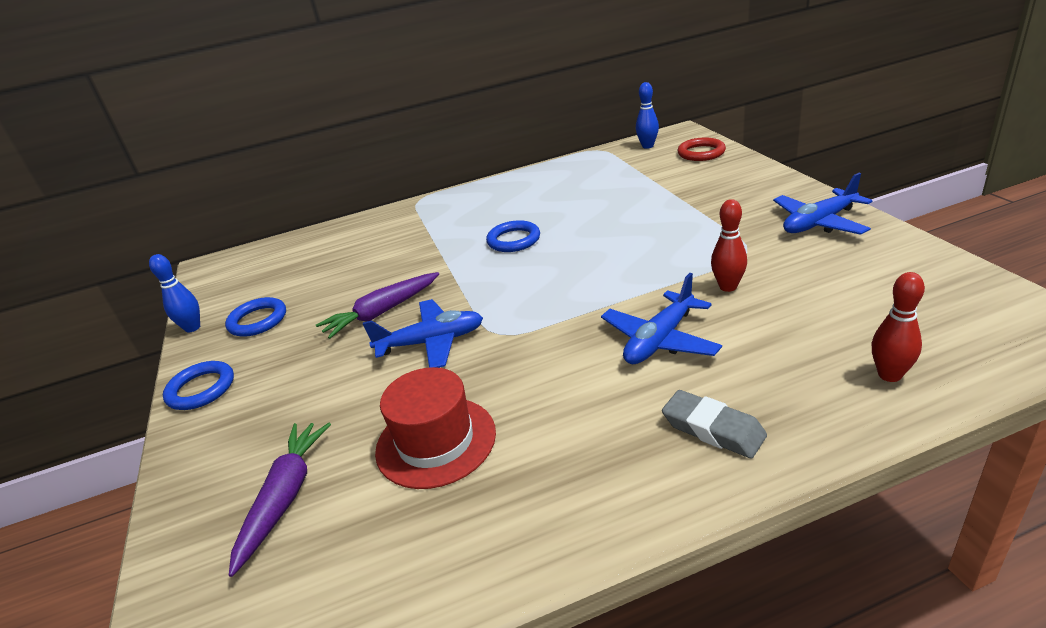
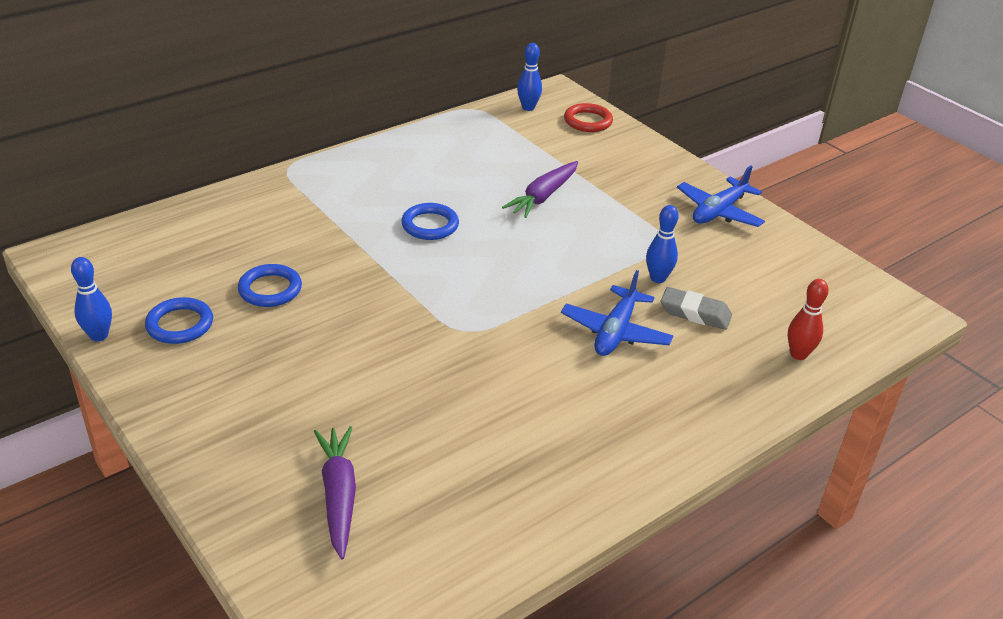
camera: 25 degrees left, 5 degrees up
blue ring [163,361,234,410] -> blue ring moved to [238,264,302,307]
purple carrot [316,272,439,339] -> purple carrot moved to [502,161,578,218]
blue plane [363,299,483,368] -> none
red hat [375,367,496,489] -> none
grey eraser [662,390,767,458] -> grey eraser moved to [661,287,732,330]
red bowling pin [711,199,747,292] -> blue bowling pin [646,205,679,283]

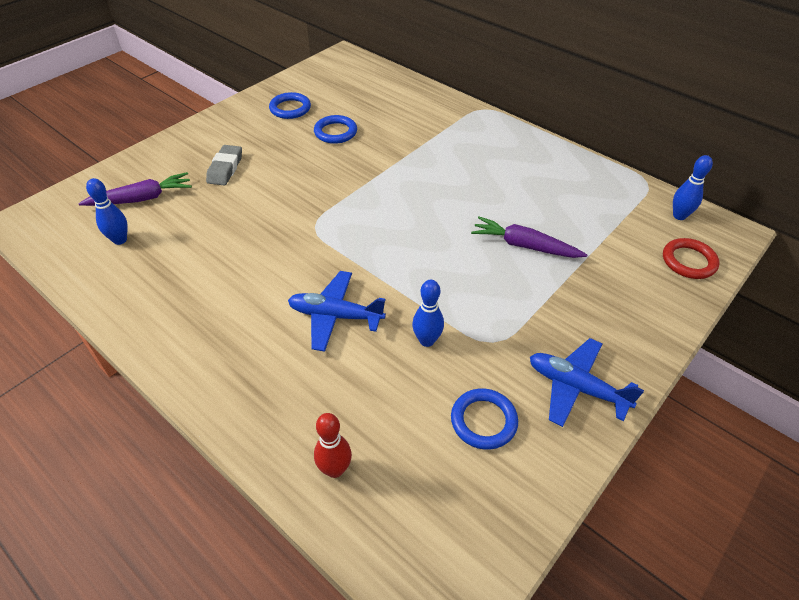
camera: 80 degrees right, 10 degrees up
blue bowling pin [71,257,112,341] -> blue bowling pin moved to [86,178,128,245]
blue ring [401,203,459,240] -> blue ring moved to [451,389,518,450]
grey eraser [661,287,732,330] -> grey eraser moved to [206,145,242,185]

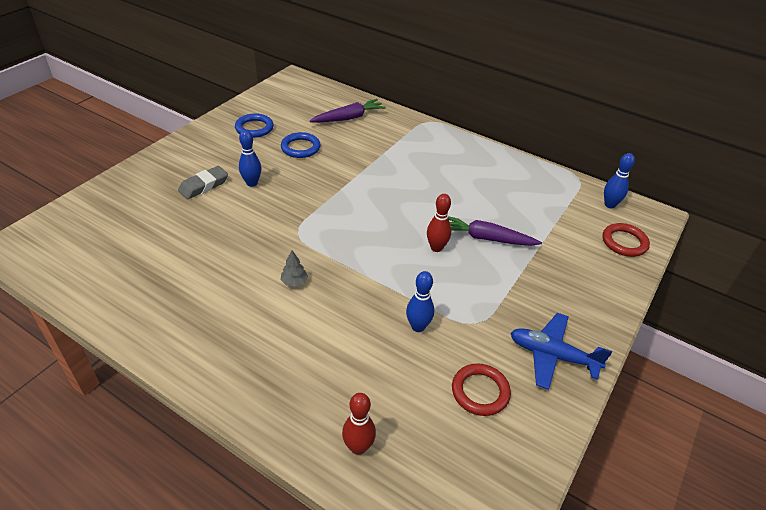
camera: 10 degrees left, 5 degrees down
purple carrot [78,172,192,206] -> purple carrot moved to [310,99,386,123]
blue bowling pin [86,178,128,245] -> blue bowling pin moved to [239,130,261,187]
grey eraser [206,145,242,185] -> grey eraser turned 45 degrees clockwise [178,166,228,199]
blue plane [288,271,386,352] -> none
blue ring [451,389,518,450] -> red ring [452,364,511,416]
none -> grey tree [281,250,308,287]
none -> red bowling pin [427,194,451,252]

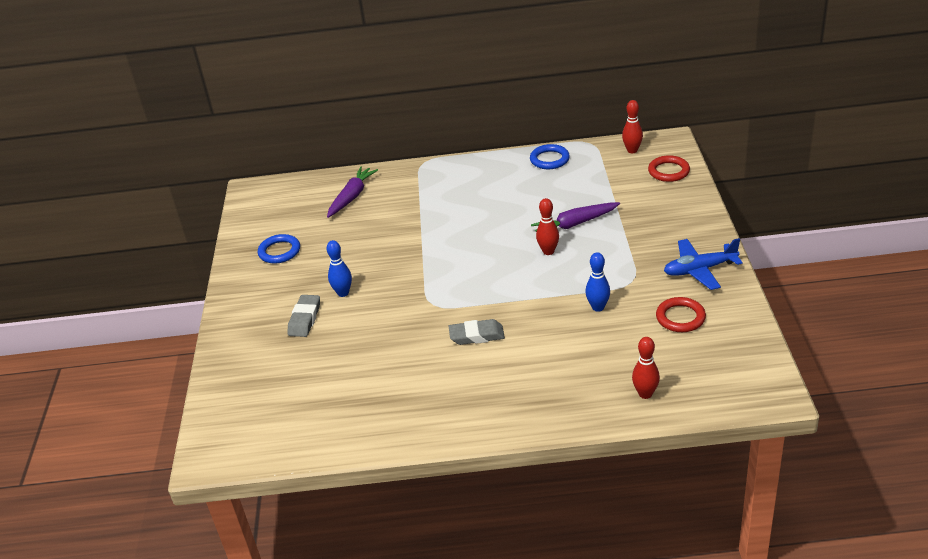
camera: 30 degrees left, 5 degrees down
blue ring [281,132,321,158] -> blue ring moved to [530,144,570,169]
grey tree [281,250,308,287] -> grey eraser [449,319,505,345]
blue bowling pin [604,153,635,208] -> red bowling pin [622,100,643,153]

